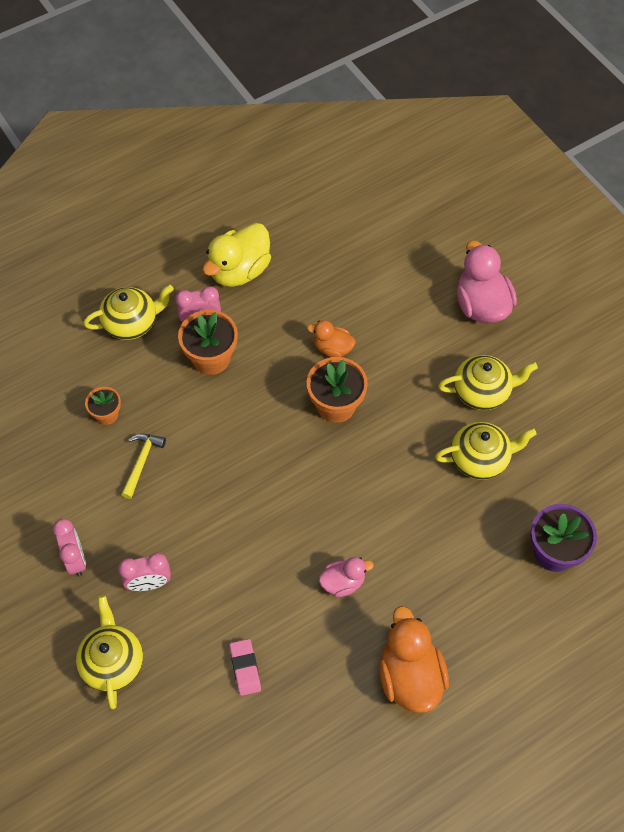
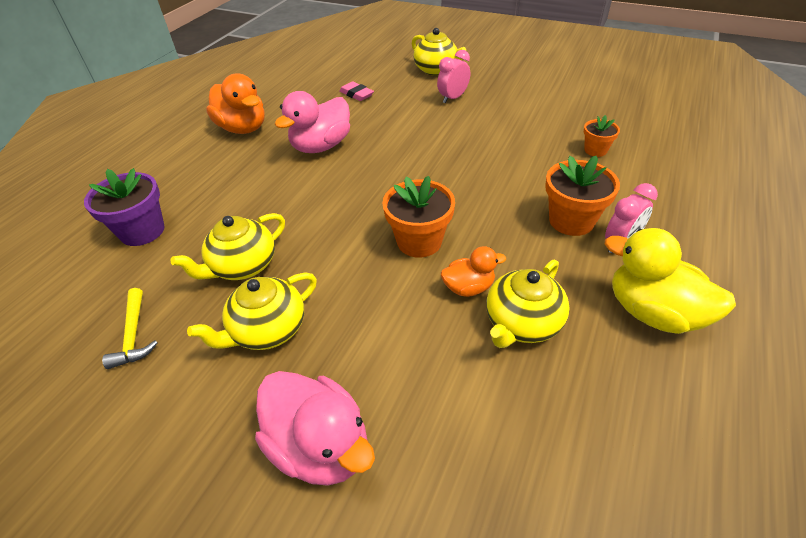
camera: 150 degrees right, 15 degrees down
pink clock [53,519,86,576] -> none
yellow teapot [83,285,174,340] -> yellow teapot moved to [486,260,570,348]
yellow hammer [121,434,166,499] -> yellow hammer moved to [102,288,158,369]
yellow duck [202,223,271,287] -> yellow duck turned 60 degrees counterclockwise [605,228,736,334]
pink duck [319,557,374,597] -> pink duck [275,91,350,153], size x1.77

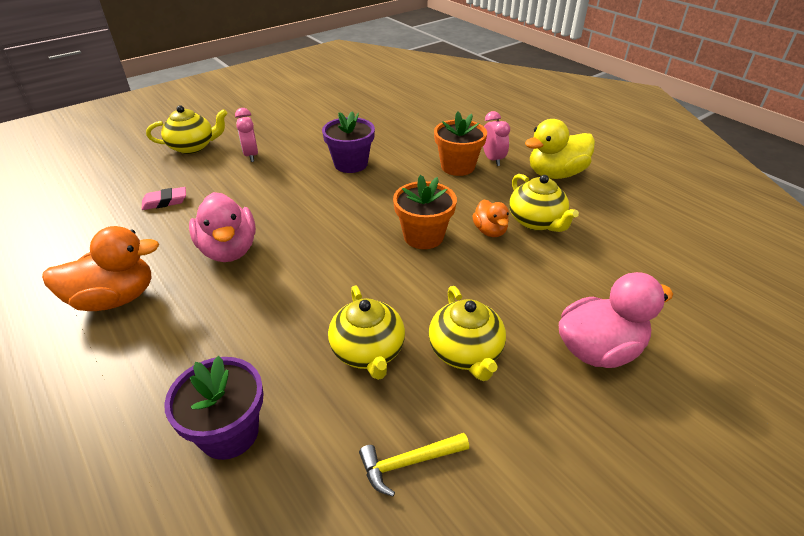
camera: 65 degrees left, 5 degrees down
yellow hammer [102,288,158,369] -> yellow hammer turned 150 degrees clockwise [359,433,469,497]
orange duck [441,246,506,297] -> orange duck turned 150 degrees clockwise [472,200,509,237]
orange flower pot [584,115,620,157] -> none
none -> purple flower pot [322,111,375,173]

